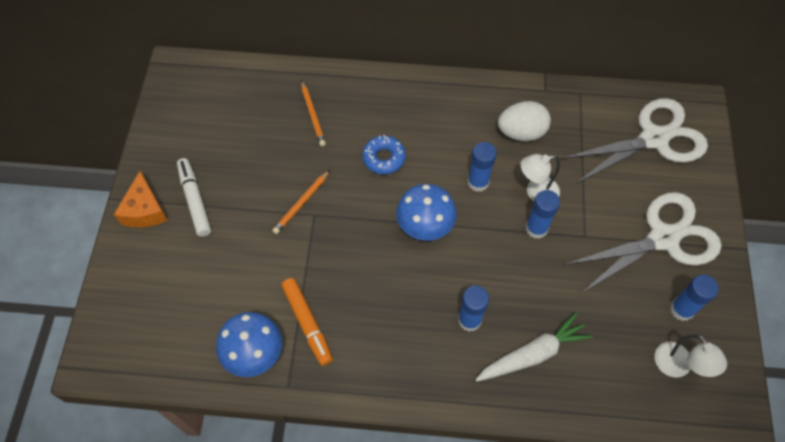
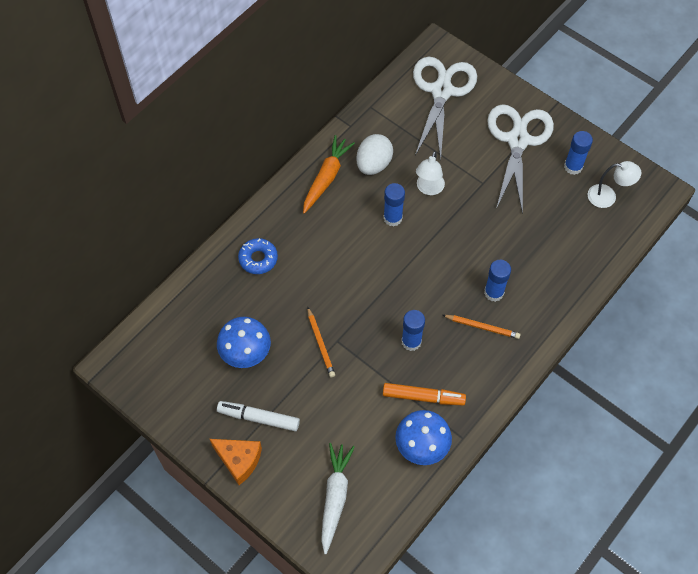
camera: 55 degrees left, 0 degrees up
orange pencil [301,80,326,146] -> orange pencil moved to [443,315,520,339]
blue donut [362,135,406,175] -> blue donut moved to [238,238,278,274]
blue mushroom [396,184,457,241] -> blue mushroom moved to [217,317,271,368]
white carrot [475,312,593,382] -> white carrot moved to [321,443,355,554]
blue glue stick [526,190,560,239] -> blue glue stick moved to [401,310,425,351]
none -> orange carrot [303,135,355,214]

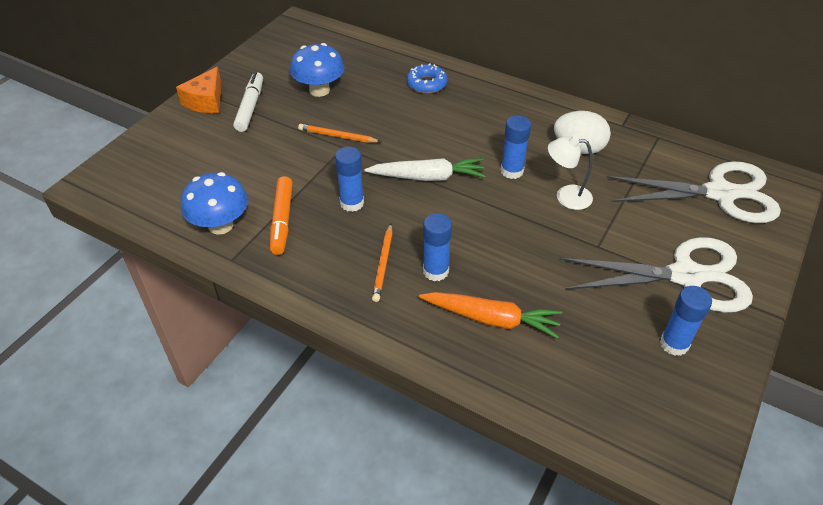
camera: 80 degrees right, 15 degrees down
orange carrot [303,135,355,214] -> orange carrot moved to [419,292,562,339]
orange pencil [307,307,335,377] -> orange pencil turned 45 degrees clockwise [298,124,381,143]
white carrot [321,443,355,554] -> white carrot moved to [364,158,486,181]
white lamp [588,161,641,208] -> none

